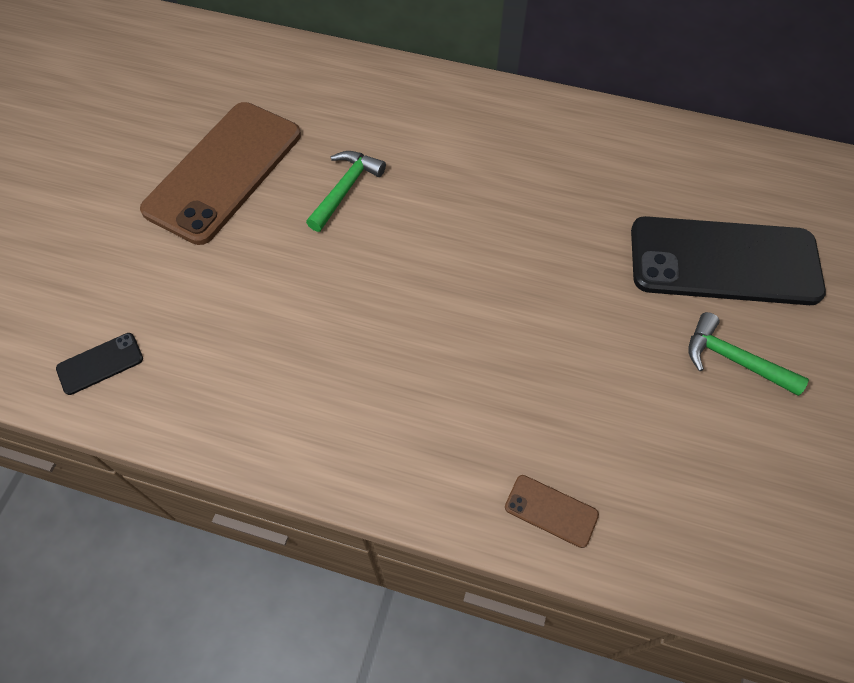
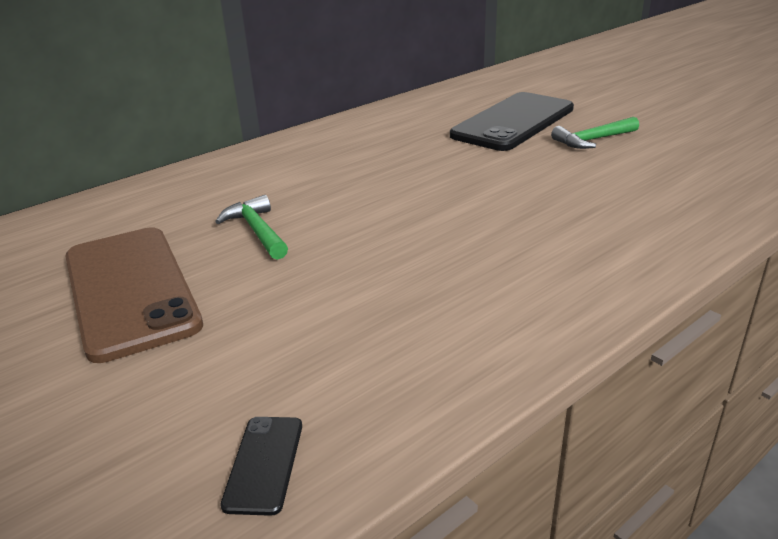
camera: 55 degrees left, 30 degrees down
brown phone [505,475,599,548] -> none

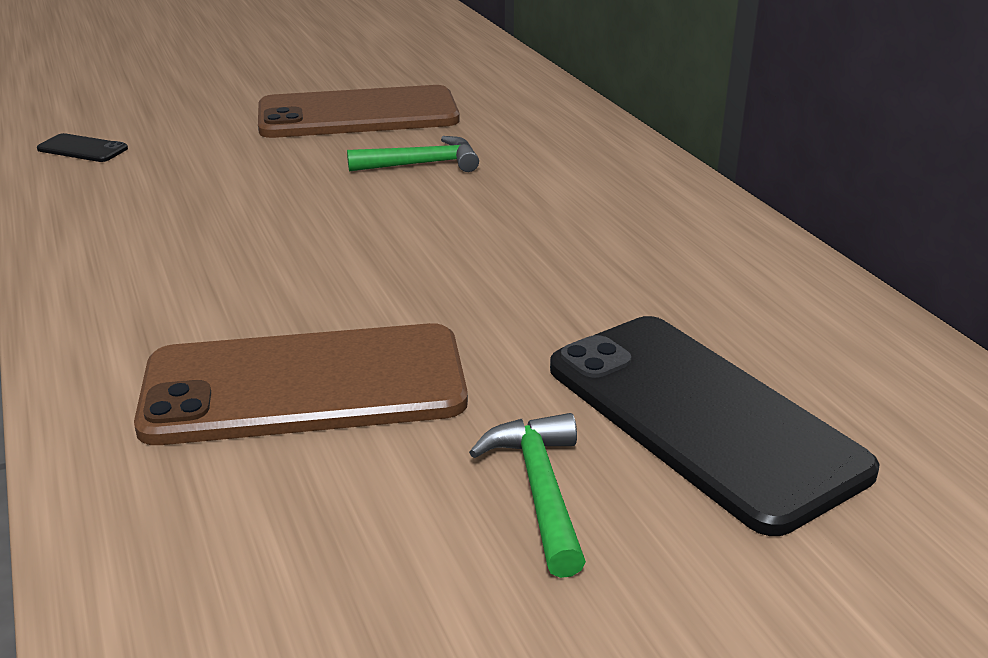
camera: 105 degrees right, 0 degrees up
none -> brown phone [134,323,468,445]

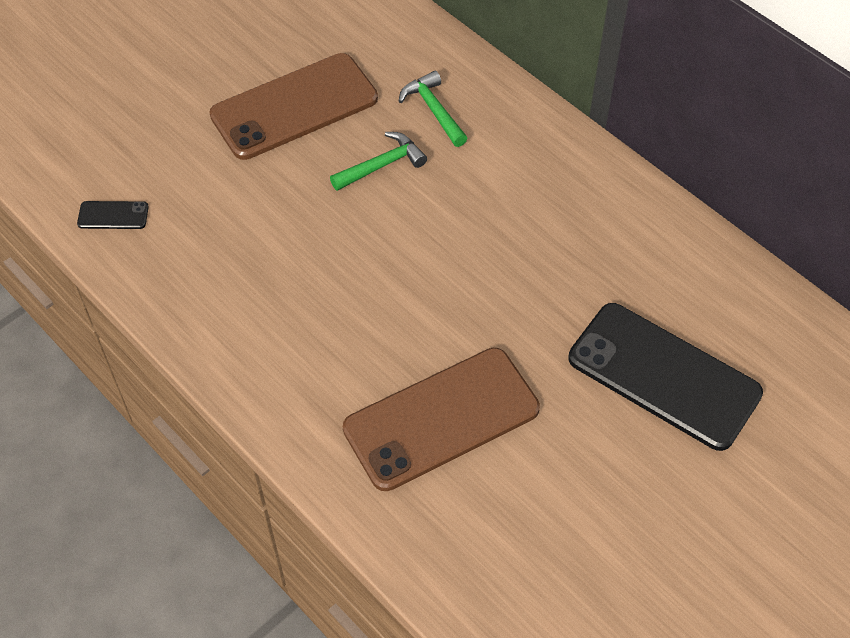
camera: 20 degrees left, 25 degrees up
green hammer [469,413,586,578] -> green hammer moved to [398,71,468,147]

